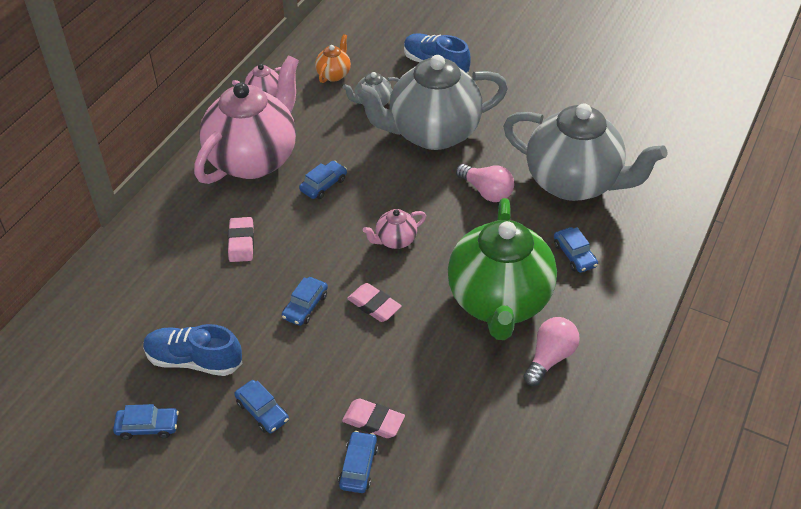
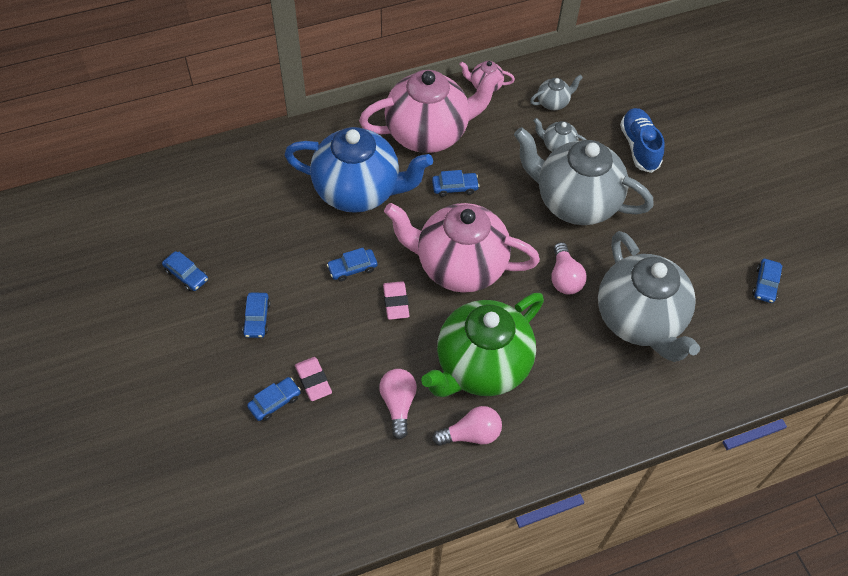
camera: 40 degrees right, 10 degrees up
blue shoe [143,324,243,376] -> none
pink eraser [228,217,254,262] -> blue teapot [284,127,433,213]
orange teapot [315,34,351,83] -> grey teapot [530,75,583,110]
pink teapot [363,209,426,249] -> pink teapot [384,203,540,293], size x2.43
blue car [554,227,598,273] -> blue car moved to [752,259,782,303]
none -> pink light bulb [379,369,417,439]

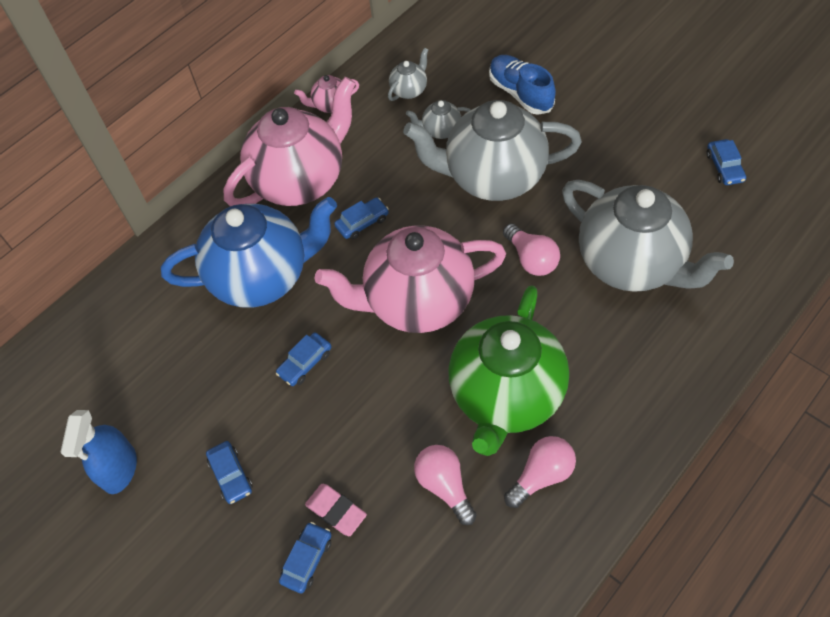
camera: 20 degrees left, 0 degrees up
blue car [162,251,208,291] -> blue spray bottle [61,410,137,494]
pink eraser [383,281,410,320] -> none

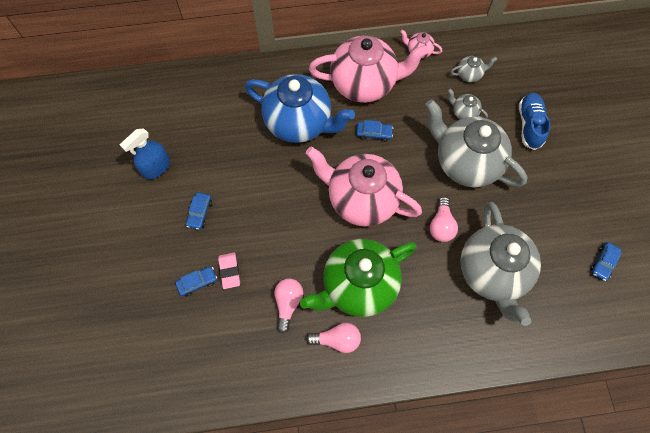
camera: 35 degrees right, 10 degrees up
blue car [276,332,331,386] -> none

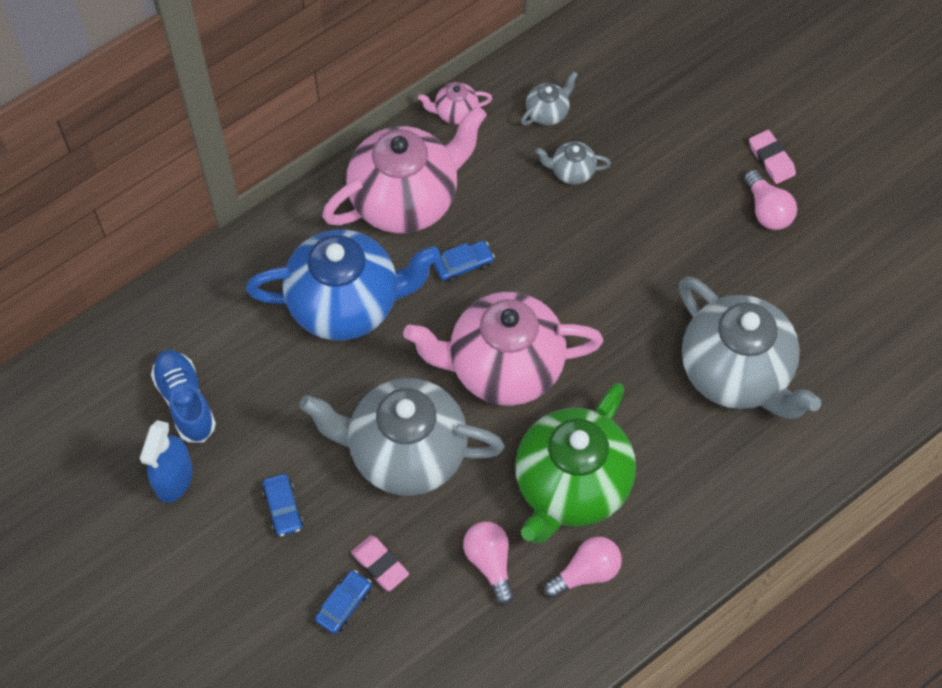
camera: 30 degrees left, 5 degrees down
grey teapot [426,99,528,187] -> grey teapot moved to [299,378,505,496]
pink light bulb [430,197,458,242] -> pink light bulb moved to [744,169,797,230]
blue shoe [519,93,550,150] -> blue shoe moved to [151,350,216,443]
blue car [591,242,622,281] -> none
none -> pink eraser [749,130,796,184]

